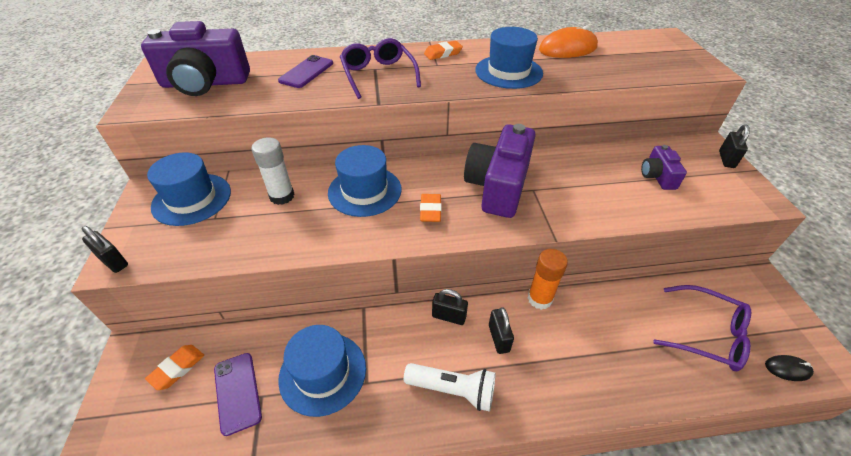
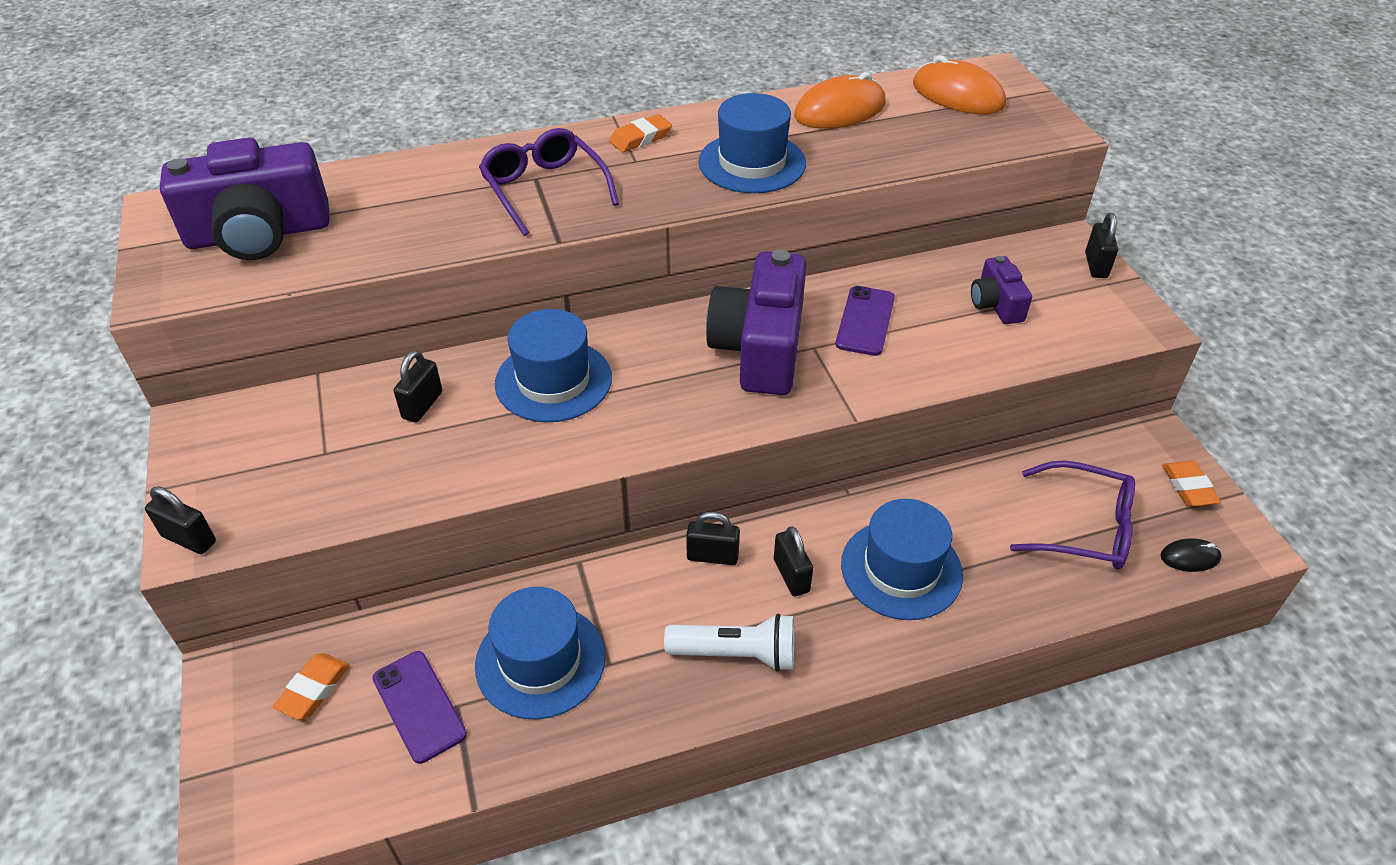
camera: 10 degrees left, 0 degrees up
blue hat [147,152,231,226] -> blue hat moved to [841,499,963,620]
white glue stick [251,137,294,205] -> black padlock [394,350,442,423]
purple phone [278,55,333,88] -> purple phone moved to [835,286,895,356]
orange eraser [420,194,442,222] -> orange eraser moved to [1162,460,1221,506]
orange glue stick [528,249,568,310] -> none
none -> orange mouse [913,55,1006,114]

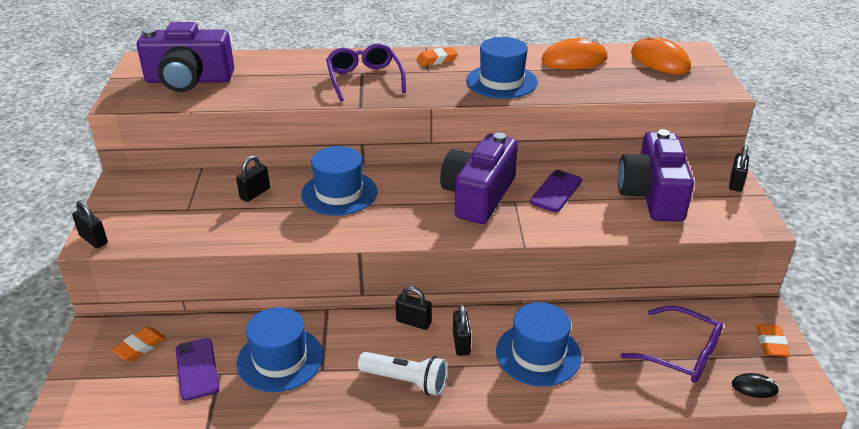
camera: 15 degrees right, 10 degrees down
purple camera [971,256,1032,324] -> purple camera [618,129,694,222], size x1.98

